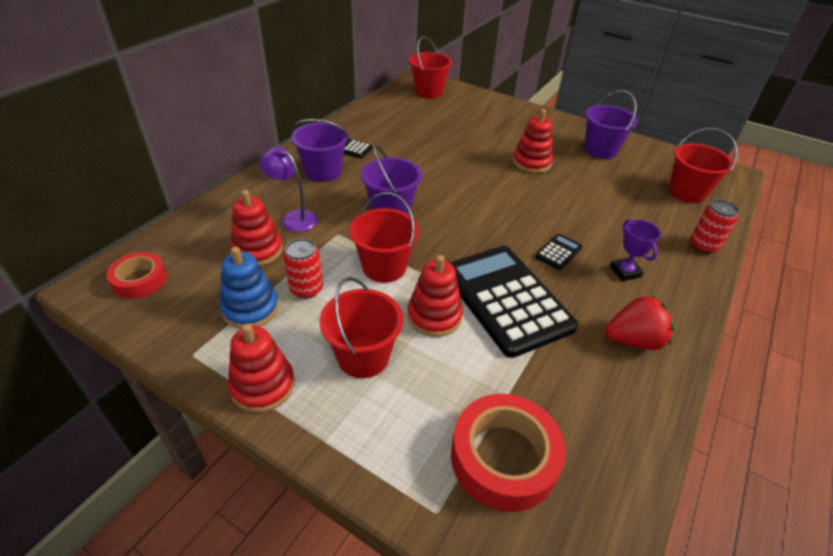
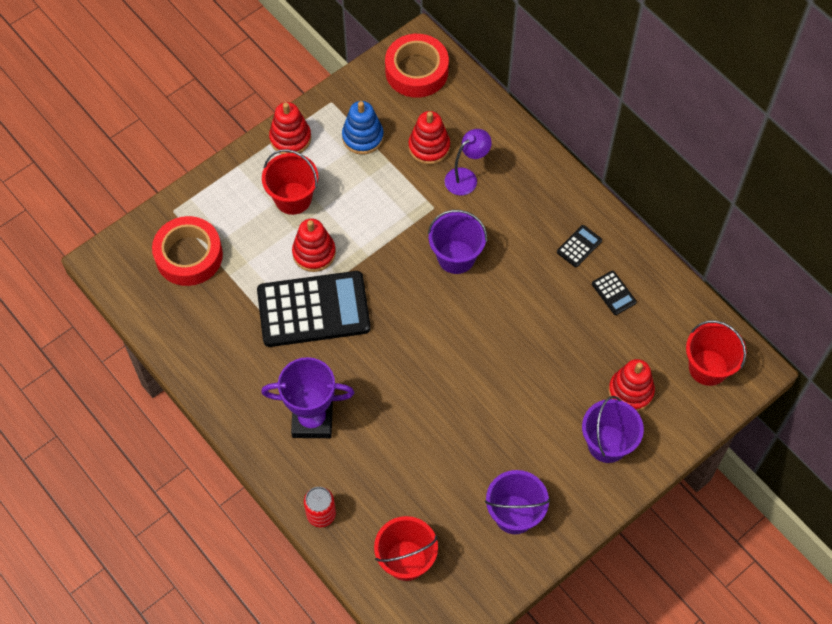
camera: 110 degrees right, 20 degrees up
red tape [107,252,167,299] -> red tape [385,34,449,98], size x1.62
red can [283,238,323,299] -> none
purple bucket [290,119,349,182] -> purple bucket moved to [582,396,644,463]
red bucket [349,192,419,283] -> none
red stacking toy [513,109,553,173] -> red stacking toy moved to [608,359,655,412]
black calculator [535,234,583,270] -> black calculator moved to [592,271,637,315]
red strawberry [605,295,674,350] -> none
purple trophy [610,219,661,281] -> purple trophy [261,357,354,438], size x1.87

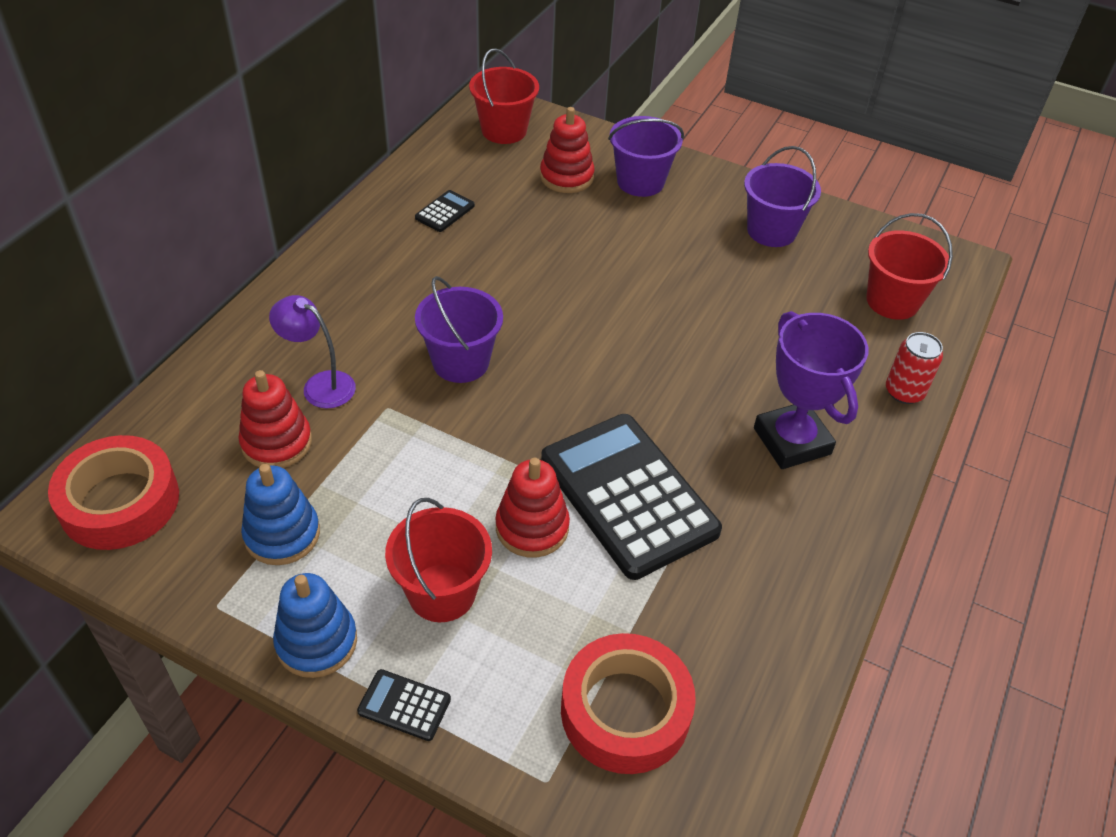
camera: 115 degrees left, 15 degrees down
red stacking toy [269,102,311,154] -> blue stacking toy [273,573,357,678]
black calculator [557,225,602,267] -> black calculator moved to [357,669,451,741]

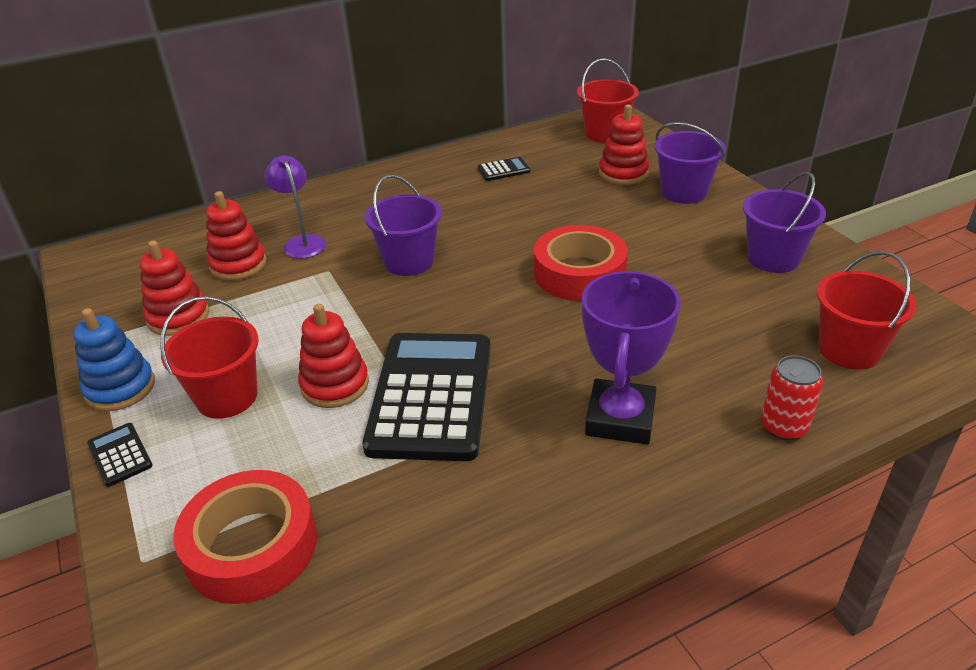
camera: 40 degrees right, 10 degrees down
red tape [48,435,179,550] -> red tape moved to [534,225,628,301]
blue stacking toy [241,464,320,565] -> red stacking toy [140,241,209,336]

